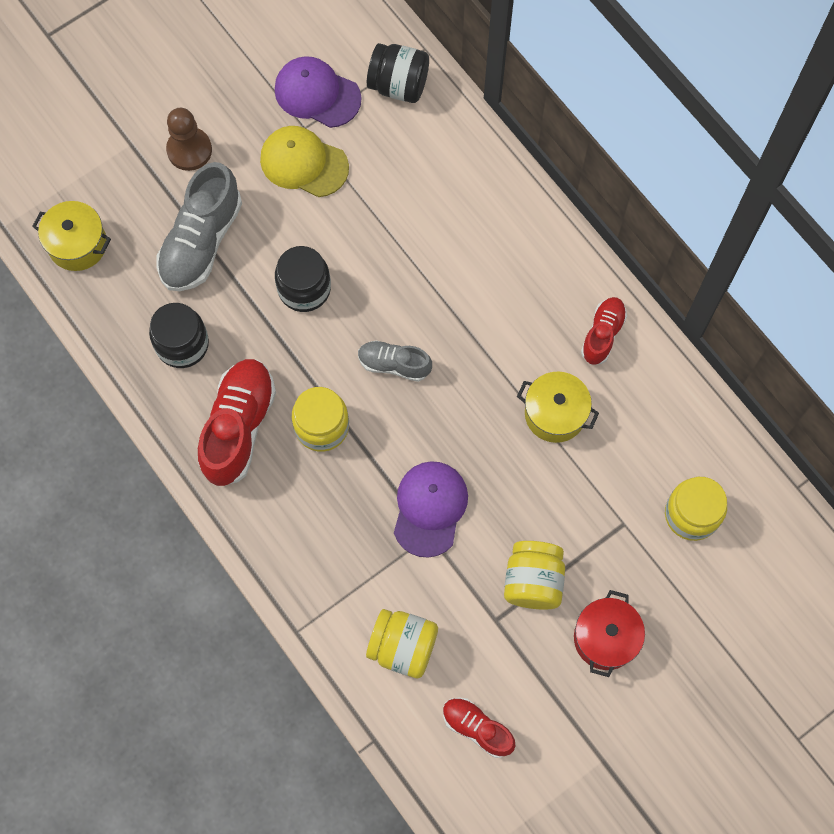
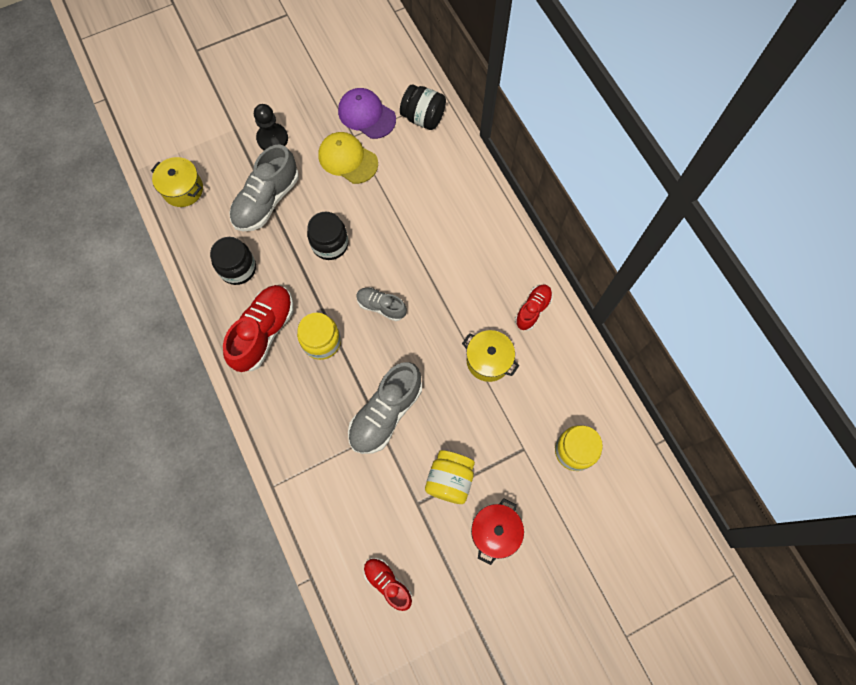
camera: 10 degrees right, 0 degrees up
brown pawn [166,108,212,171] -> black pawn [254,104,288,150]
yellow jar [366,609,438,678] -> none
purple cap [394,461,468,558] -> grey shoe [348,362,422,454]

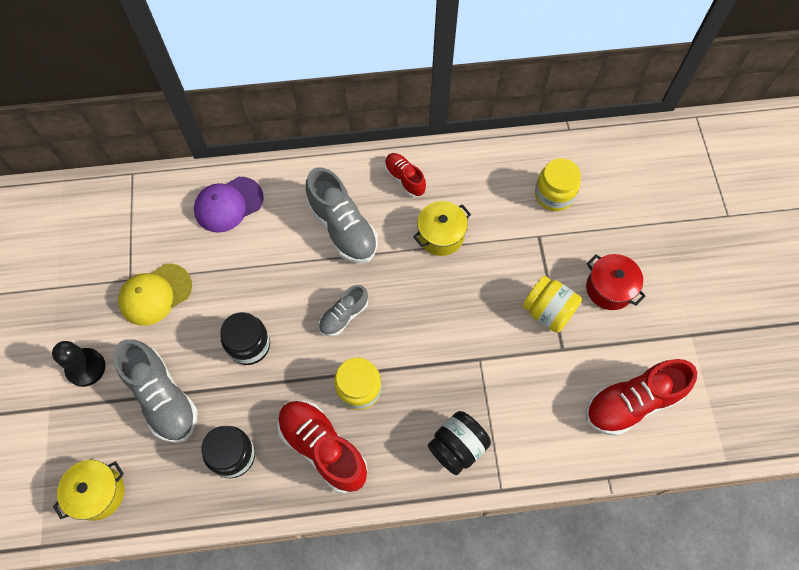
camera: 70 degrees left, 5 degrees down
purple cap [338,88,396,139] -> purple cap moved to [194,177,264,233]
grey shoe [348,362,422,454] -> grey shoe moved to [306,167,378,264]
red shoe [364,558,412,611] -> red shoe [585,359,697,436], size x1.75
black jar [400,84,446,130] -> black jar moved to [428,411,491,475]

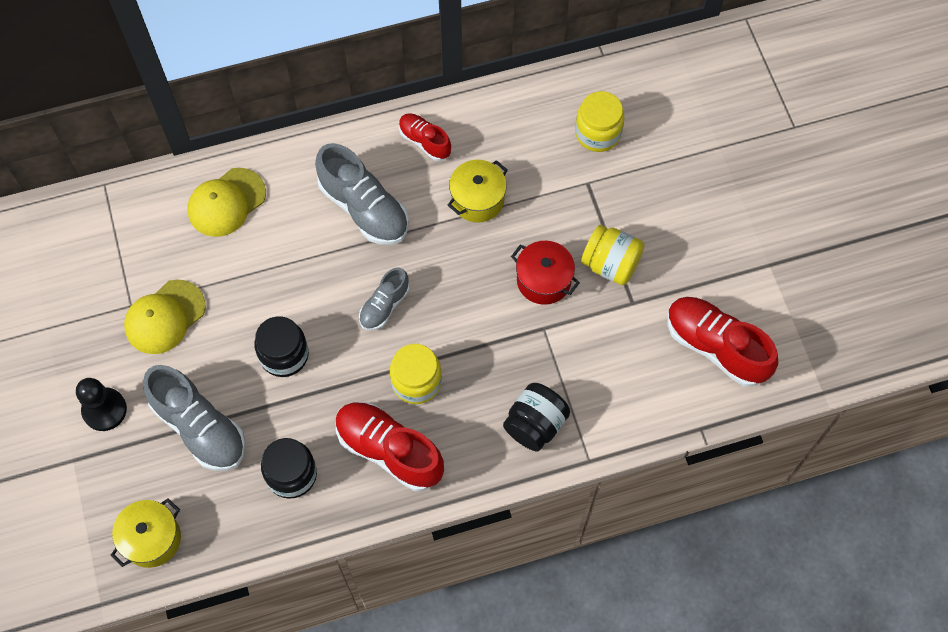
camera: 10 degrees left, 0 degrees up
purple cap [194,177,264,233] -> yellow cap [188,168,266,237]
red shoe [585,359,697,436] -> red shoe turned 75 degrees clockwise [667,297,778,387]
red pot [586,254,645,310] -> red pot moved to [511,241,580,305]

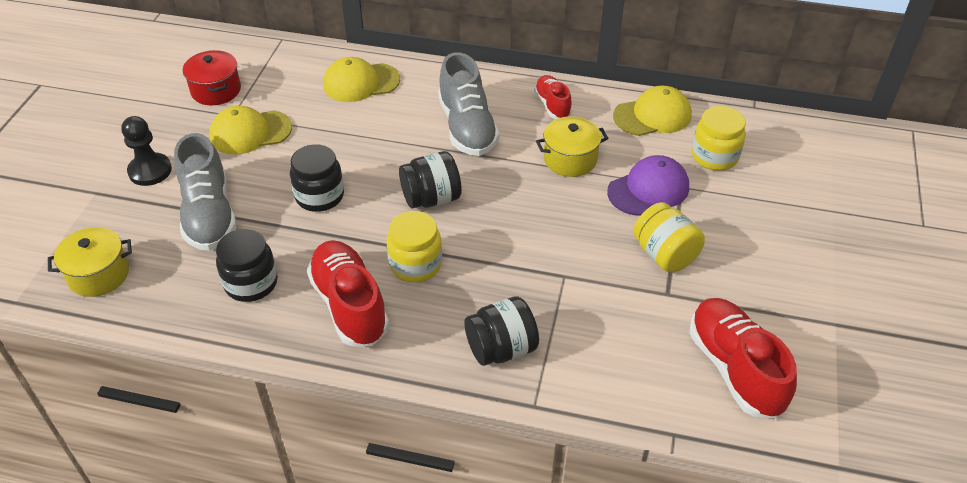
camera: 30 degrees right, 20 degrees down
grey shoe [359,268,409,330] -> black jar [399,151,462,209]
red pot [511,241,580,305] -> red pot moved to [183,50,241,105]
none -> purple cap [607,155,689,216]
none -> yellow cap [613,86,692,136]

